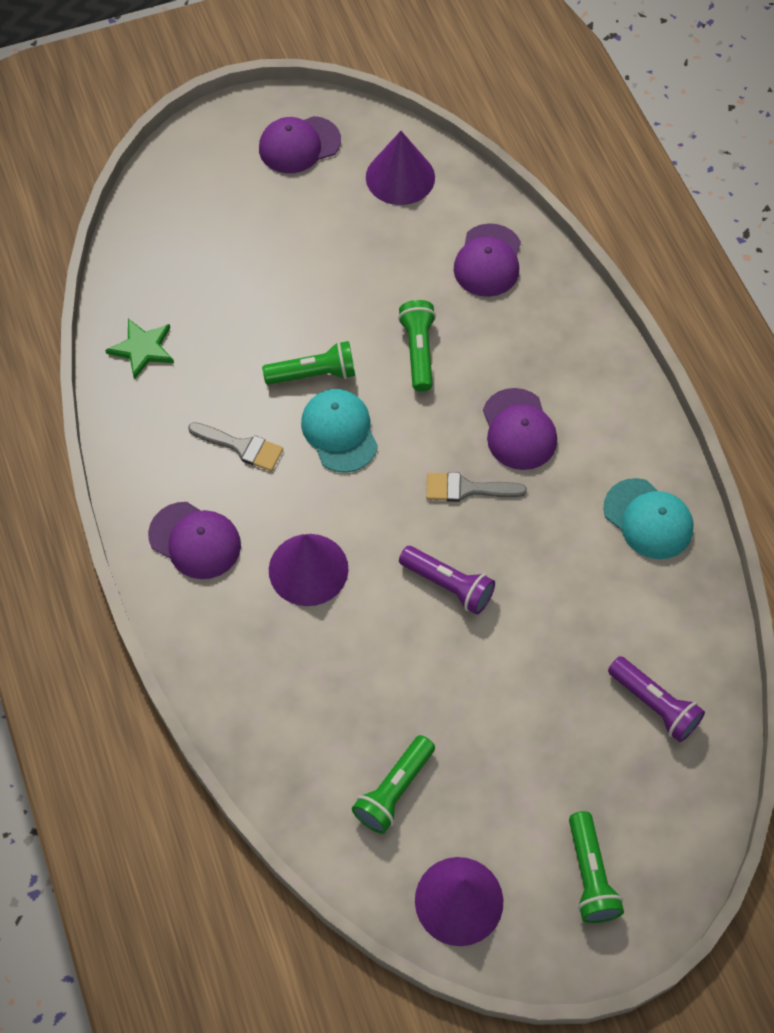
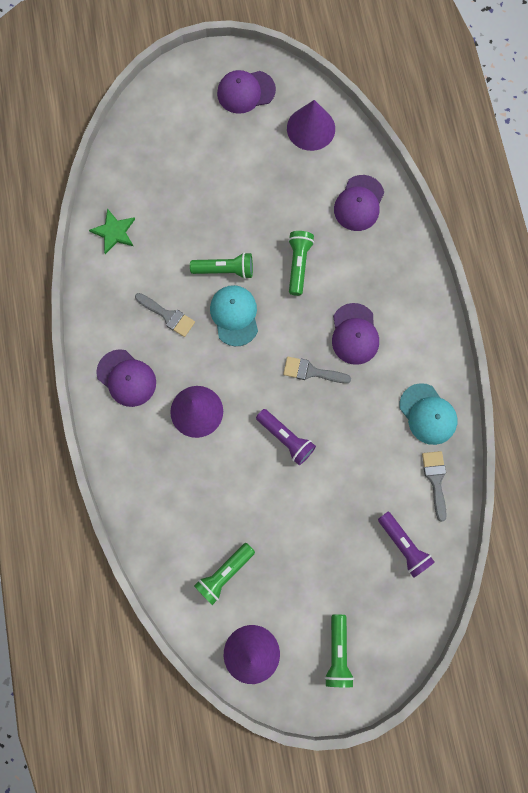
camera: 10 degrees right, 15 degrees up
none -> grey brush [422,451,447,522]

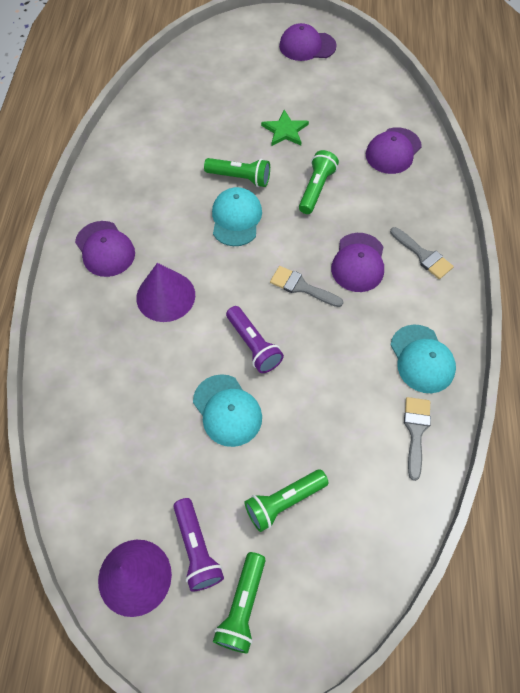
camera: 15 degrees right, 15 degrees down
green star [89,208,135,254] -> green star moved to [261,110,309,146]
grey brush [135,293,195,337] -> grey brush moved to [390,227,454,279]
green flashlight [194,543,255,605] -> green flashlight moved to [244,469,329,532]
purple cone [287,100,335,151] -> none
purple flashlight [378,512,435,578] -> purple flashlight moved to [173,498,224,592]
none -> turquoise cap [193,374,262,447]

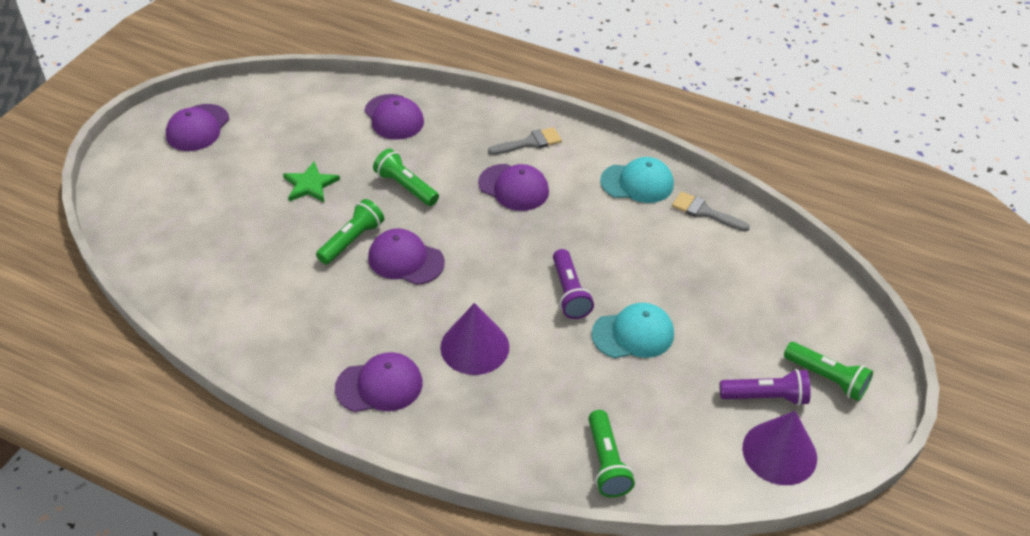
camera: 70 degrees left, 15 degrees down
turquoise cap [212,187,262,246] -> purple cap [368,228,445,285]
purple flashlight [226,306,284,373] -> purple flashlight turned 90 degrees clockwise [553,249,594,319]
green flashlight [244,469,329,532] -> green flashlight moved to [588,410,635,497]
grey brush [270,266,343,307] -> none

